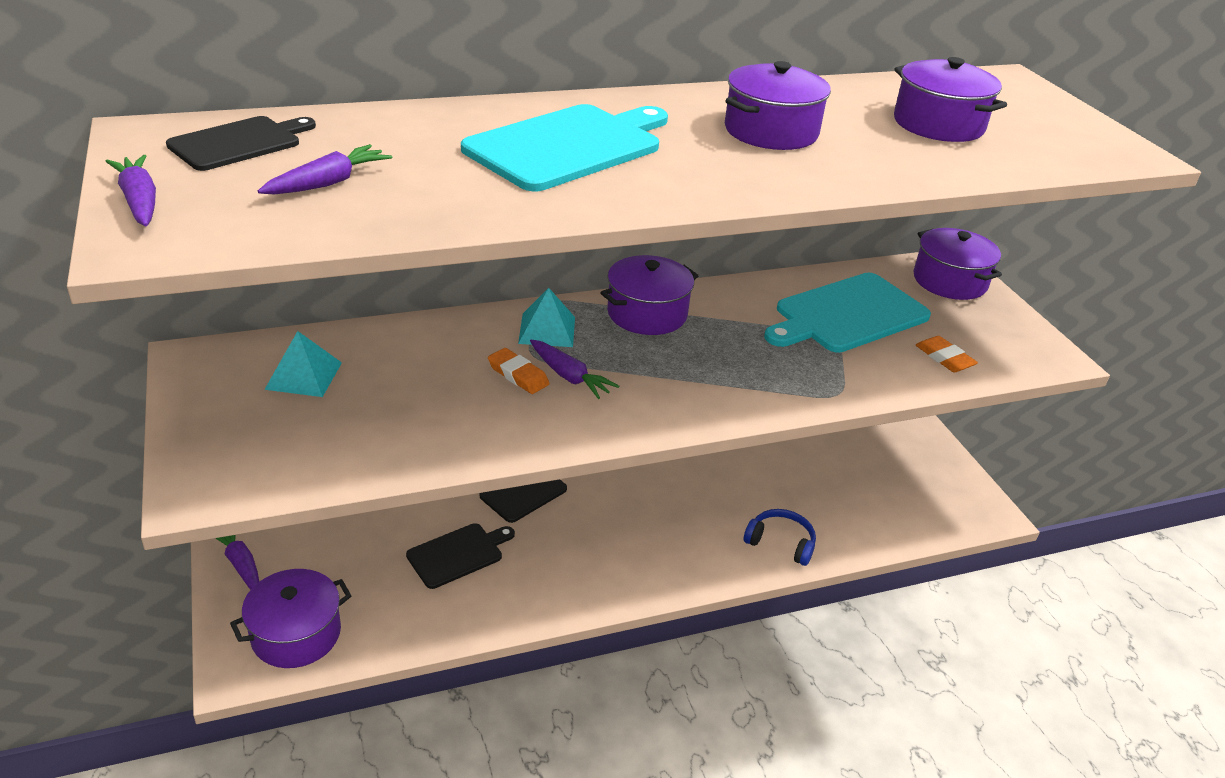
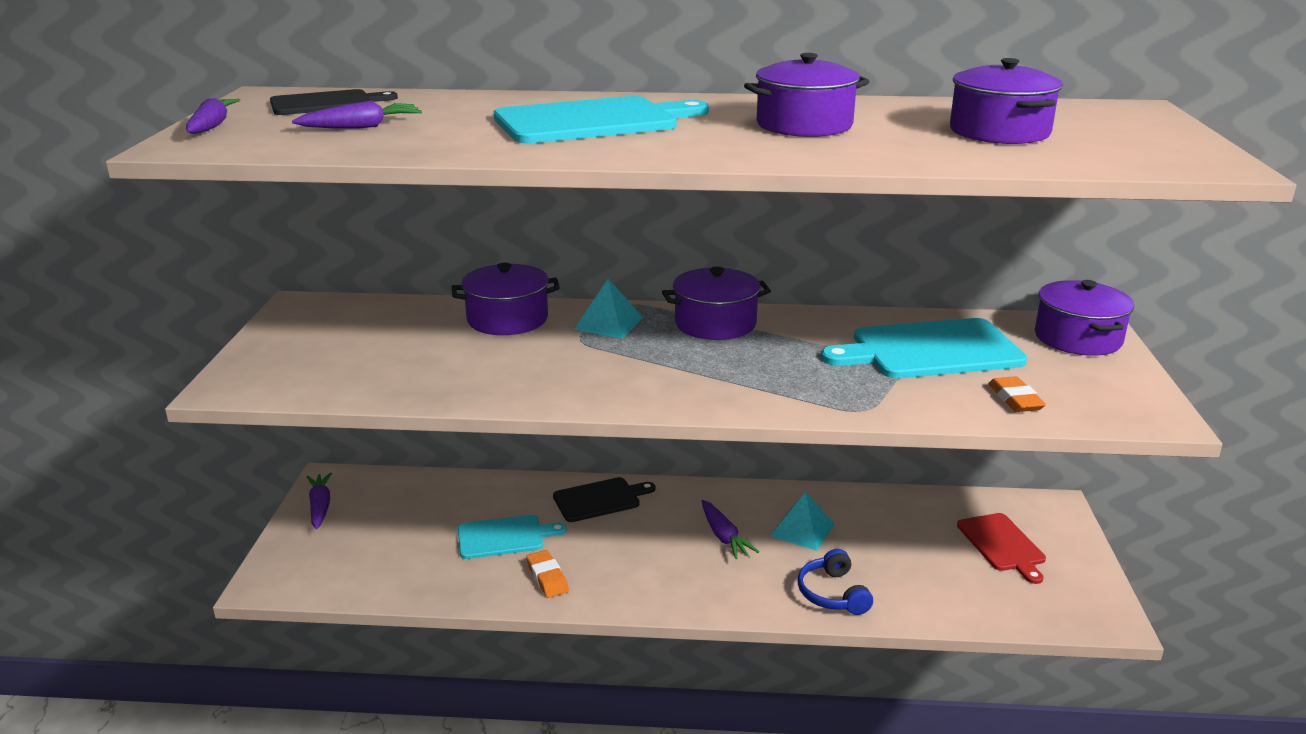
camera: 25 degrees right, 10 degrees down
purple pot [230,569,352,668] -> purple pot moved to [452,263,560,335]
turquoise pyramid [264,331,342,397] -> turquoise pyramid moved to [770,492,835,551]
black cutting board [406,523,515,589] -> turquoise cutting board [458,515,566,559]
orange eraser [488,348,550,394] -> orange eraser moved to [526,550,569,598]
purple carrot [530,340,619,399] -> purple carrot moved to [702,500,759,559]
blue headphones [744,509,816,566] -> blue headphones turned 150 degrees counterclockwise [798,549,873,615]
none -> red cutting board [957,513,1046,584]

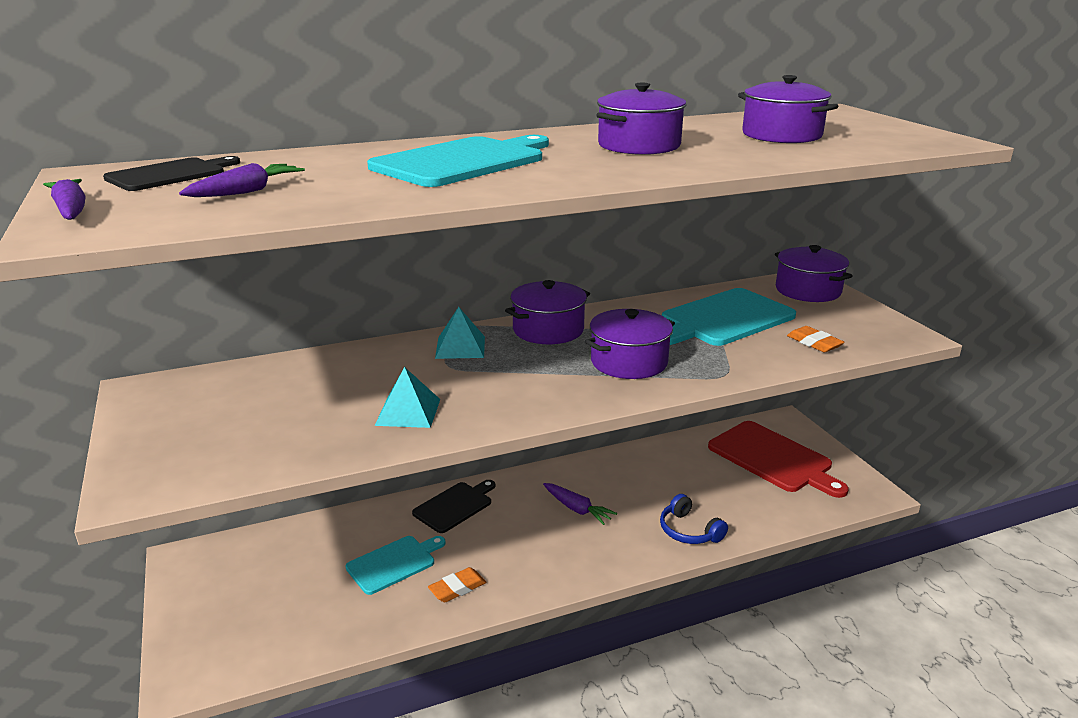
camera: 25 degrees left, 0 degrees up
purple carrot [307,472,332,529] -> none
purple pot [452,263,560,335] -> purple pot moved to [585,309,675,379]
orange eraser [526,550,569,598] -> orange eraser turned 75 degrees counterclockwise [428,567,487,602]
turquoise pyramid [770,492,835,551] -> turquoise pyramid moved to [375,367,440,428]
red cutting board [957,513,1046,584] -> red cutting board [708,421,849,498], size x1.65

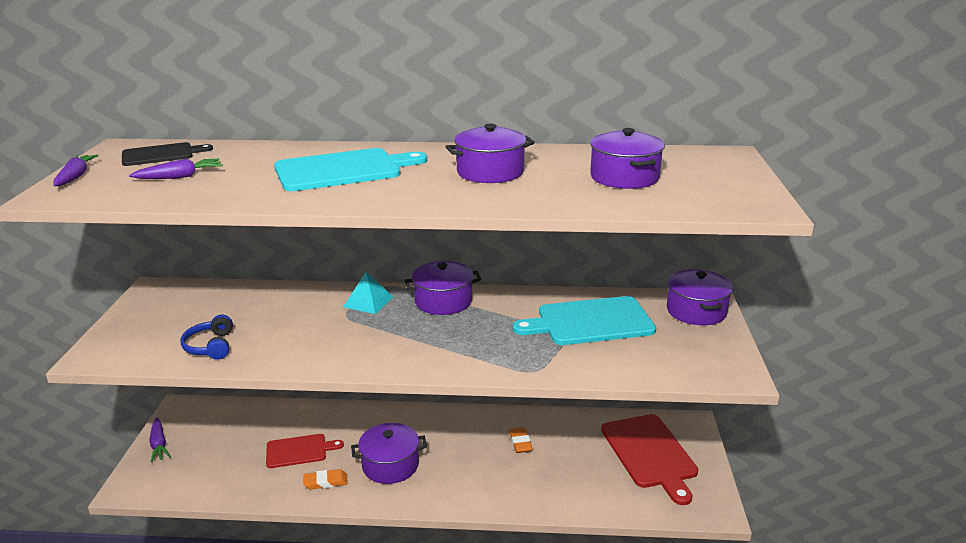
camera: 25 degrees right, 0 degrees up
turquoise cutting board [346,536,445,595] -> red cutting board [266,434,344,468]
turquoise pyramid [375,367,440,428] -> none
black cutting board [412,480,495,533] -> none
purple carrot [543,483,617,525] -> purple carrot moved to [149,417,171,462]
purple pot [585,309,675,379] -> purple pot moved to [351,423,427,484]
blue headphones [660,494,728,544] -> blue headphones moved to [181,315,233,360]
orange eraser [787,326,845,353] -> orange eraser moved to [509,427,533,453]

